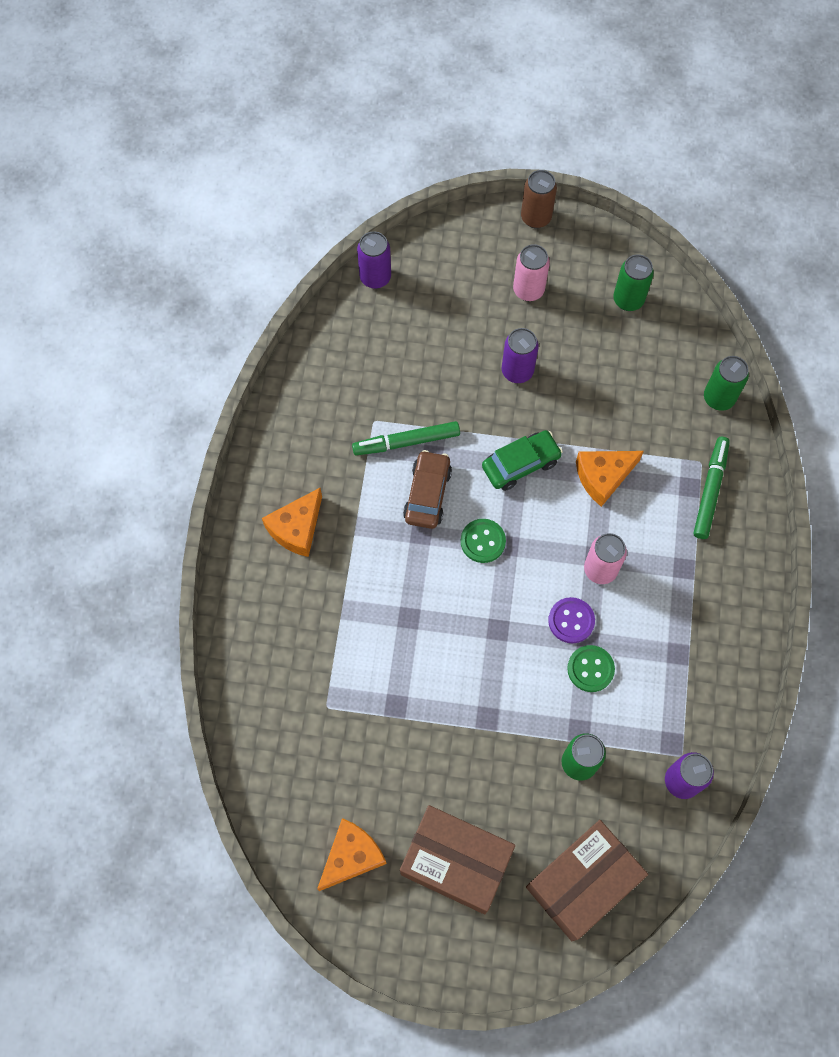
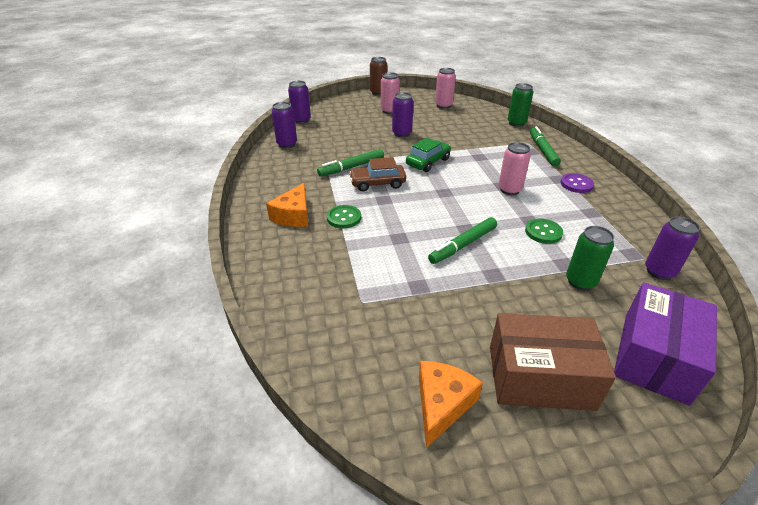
camera: 20 degrees left, 30 degrees down
brown car [403,450,452,529] -> brown car turned 90 degrees counterclockwise [349,157,406,191]
green button [461,519,506,563] -> green button moved to [327,205,361,228]
brown box [526,820,648,941] -> purple box [614,282,717,406]
purple button [548,597,595,643] -> purple button moved to [560,173,594,193]
orange cheese [576,451,644,507] -> none
green can [613,254,654,311] -> pink can [435,68,456,109]
none -> purple can [272,102,297,148]
none -> green marker [428,217,497,264]

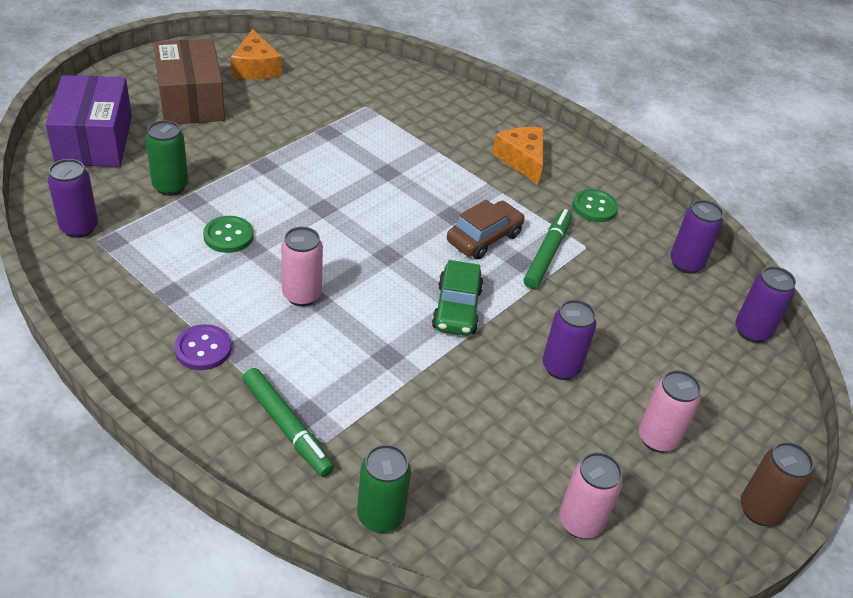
camera: 140 degrees right, 5 degrees up
green button [327,205,361,228] -> green button moved to [573,189,618,222]
green marker [428,217,497,264] -> none
brown box [490,313,616,411] -> brown box turned 75 degrees counterclockwise [153,39,225,124]

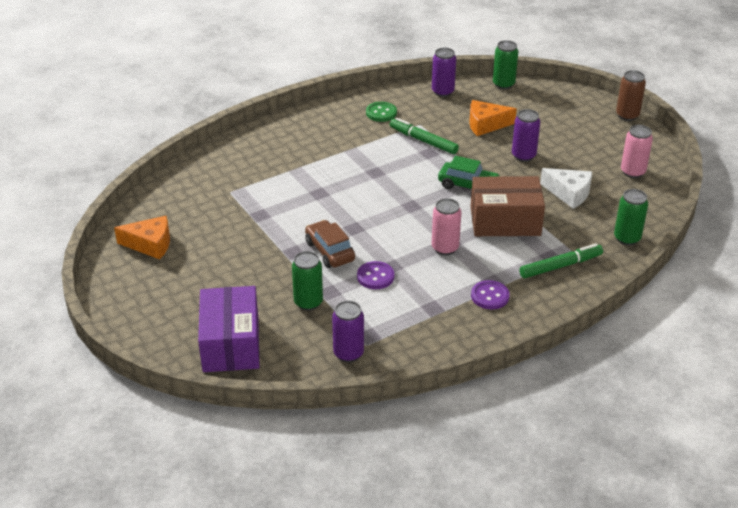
camera: 70 degrees left, 5 degrees down
purple box [46,75,132,167] -> purple box turned 75 degrees clockwise [198,286,260,372]
brown box [153,39,225,124] -> brown box moved to [470,176,545,236]
green button [203,216,253,253] -> purple button [357,261,394,289]
brown car [447,200,525,259] -> brown car moved to [305,220,355,268]
orange cheese [492,127,544,185] -> orange cheese moved to [469,100,517,136]
pink can [638,370,701,453] -> none
purple can [735,266,796,343] -> green can [493,40,518,89]
none -> white cheese [540,168,592,209]

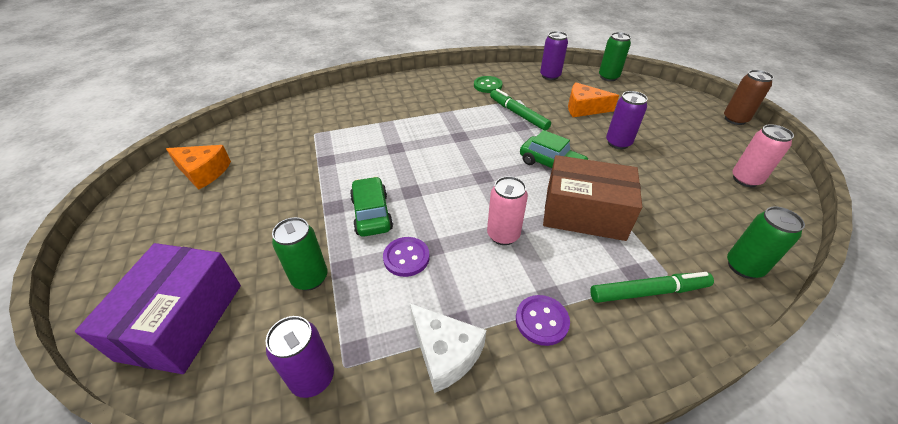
camera: 15 degrees right, 5 degrees up
brown car [305,220,355,268] -> green car [350,177,393,237]
white cheese [540,168,592,209] -> white cheese moved to [410,303,486,393]

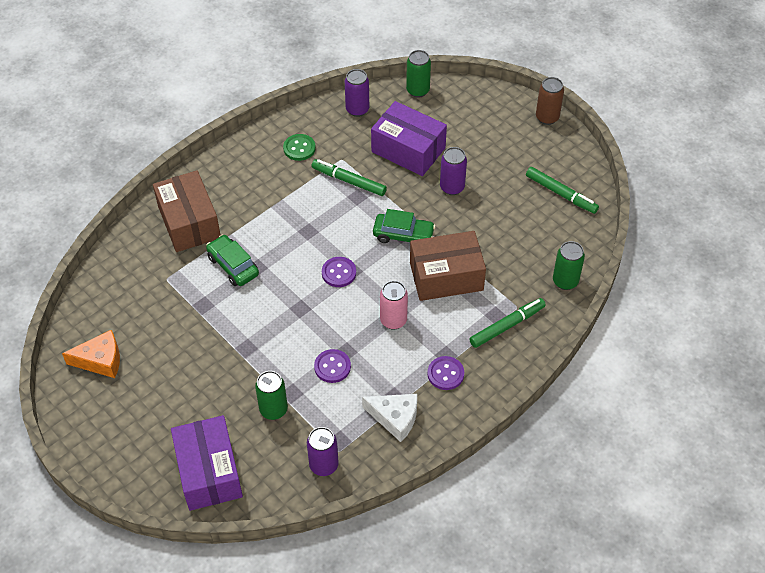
camera: 25 degrees left, 10 degrees up
green car [350,177,393,237] -> green car moved to [206,234,259,286]
orange cheese [568,82,619,117] -> purple box [371,101,447,176]
pink can [732,124,794,187] -> green marker [526,167,599,214]
none -> brown box [153,170,220,252]
none -> purple button [322,257,356,287]

